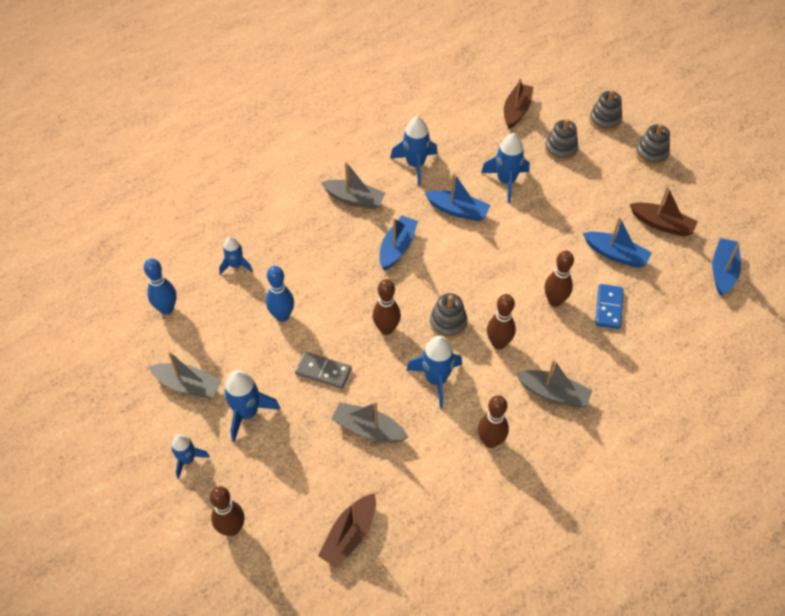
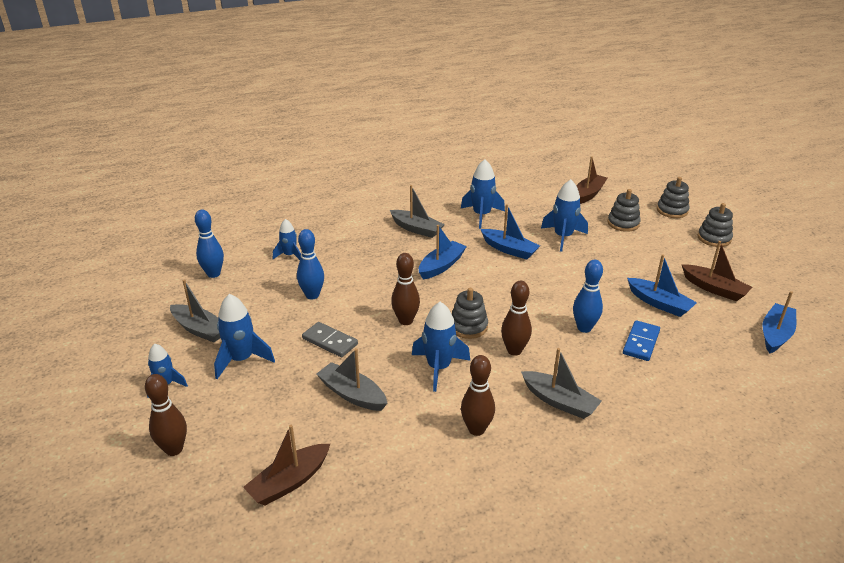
camera: 15 degrees right, 20 degrees down
brown bowling pin [544,251,574,307] -> blue bowling pin [573,259,603,333]

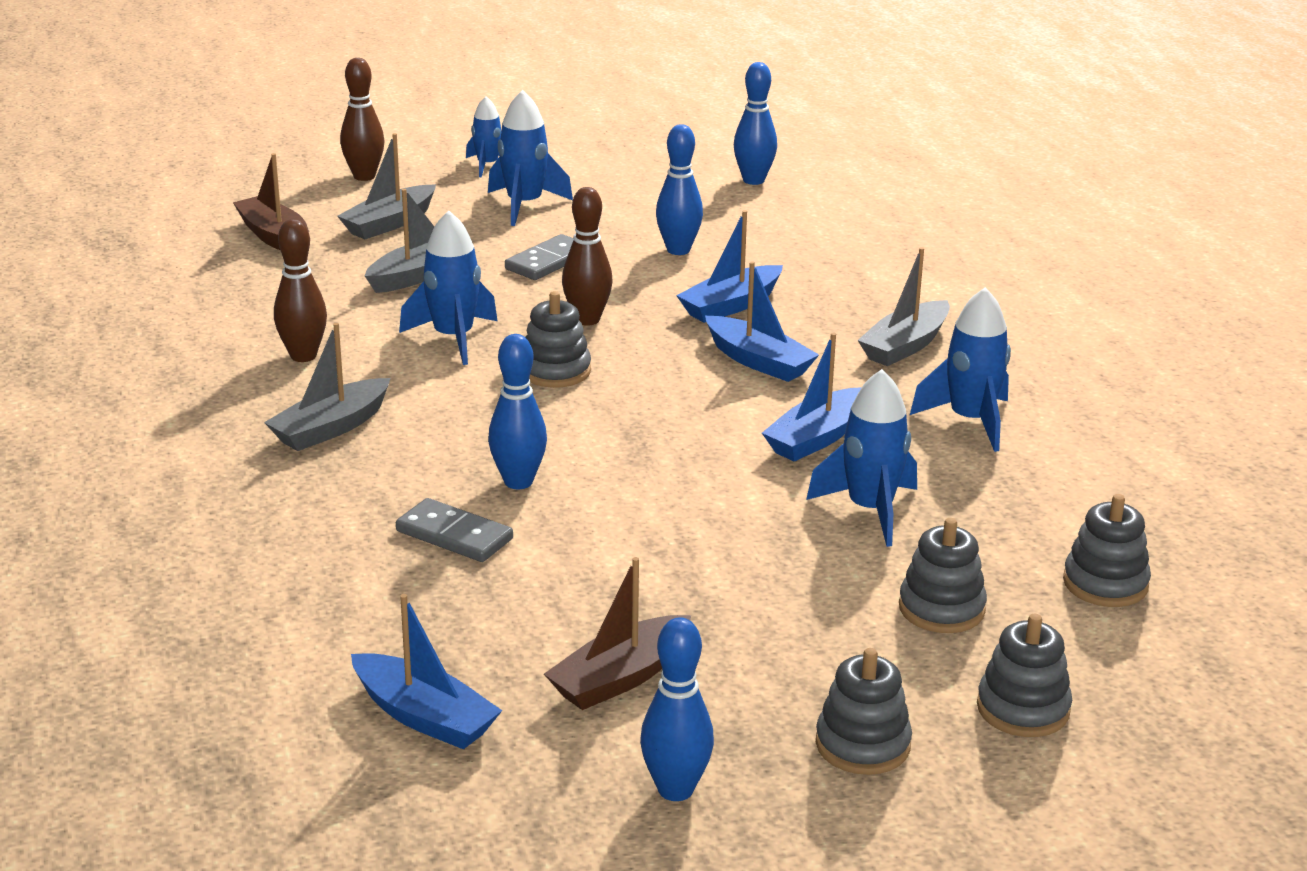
camera: 95 degrees right, 5 degrees down
grey boat [170,279,220,342] -> grey boat moved to [337,133,436,239]
blue rocket [273,219,301,260] -> none
brown bowling pin [501,281,532,356] -> none
brown boat [576,156,607,204] -> grey stacking toy [1063,494,1151,607]
blue domino [623,320,660,361] -> grey domino [396,498,513,562]
blue boat [627,254,697,317] -> blue boat moved to [676,210,783,323]
none -> blue bowling pin [640,617,714,801]

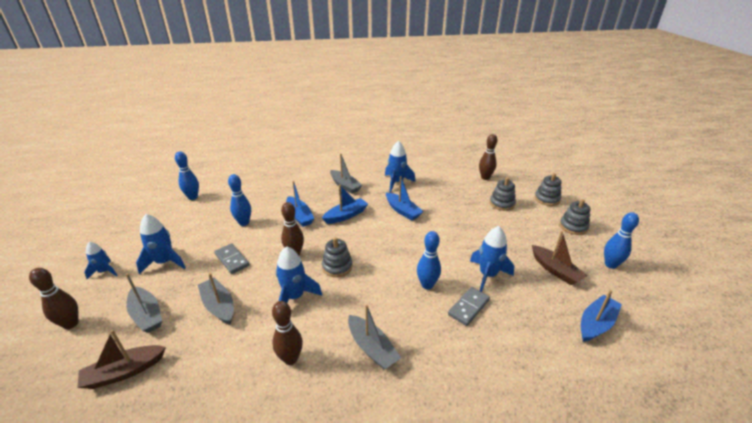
camera: 80 degrees left, 5 degrees up
blue rocket [806,369,917,547] -> blue rocket moved to [470,226,514,292]
grey stacking toy [1063,494,1151,607] -> brown bowling pin [479,134,497,180]

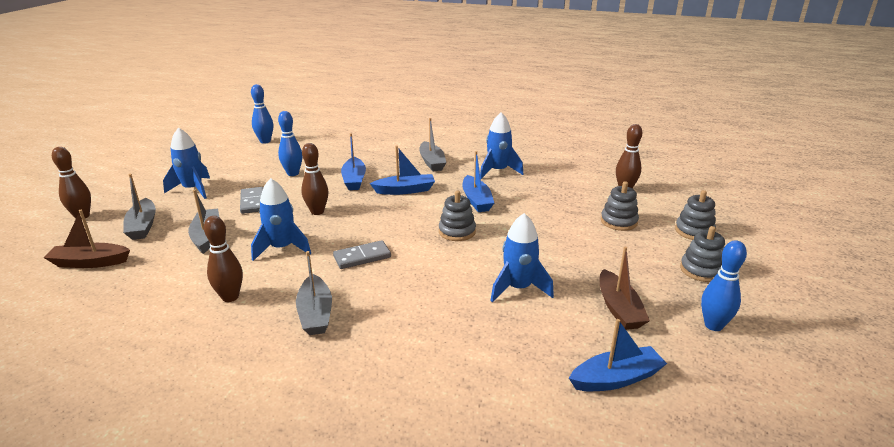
camera: 25 degrees right, 5 degrees down
blue rocket [84,242,117,279] -> none
grey stacking toy [322,237,353,277] -> grey stacking toy moved to [439,191,476,241]
blue bowling pin [417,231,441,289] -> none
grey domino [448,287,490,326] -> grey domino moved to [333,240,391,269]

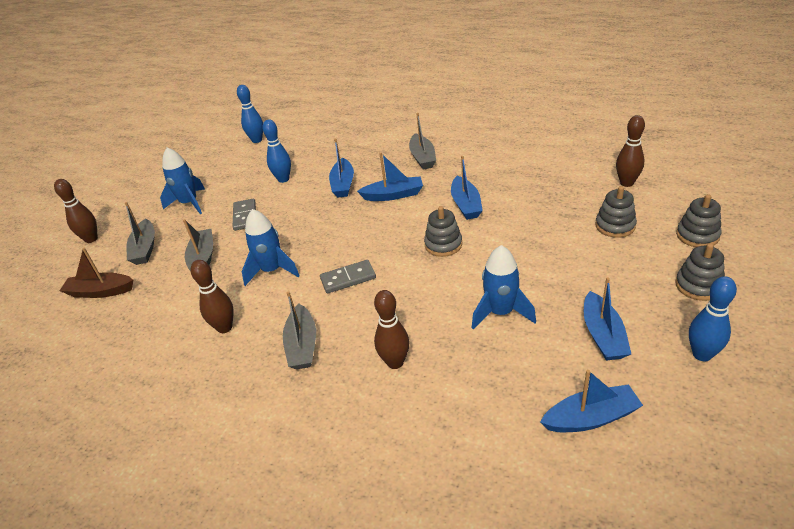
camera: 10 degrees right, 10 degrees up
brown bowling pin [301,143,329,215] -> brown bowling pin moved to [374,290,409,369]
blue rocket [480,112,523,179] -> none
brown boat [600,247,650,330] -> blue boat [584,277,631,361]

